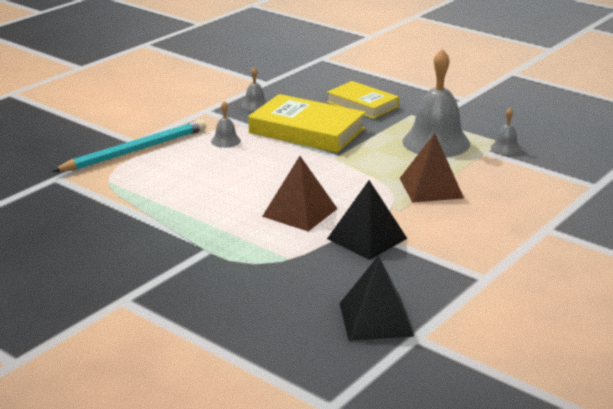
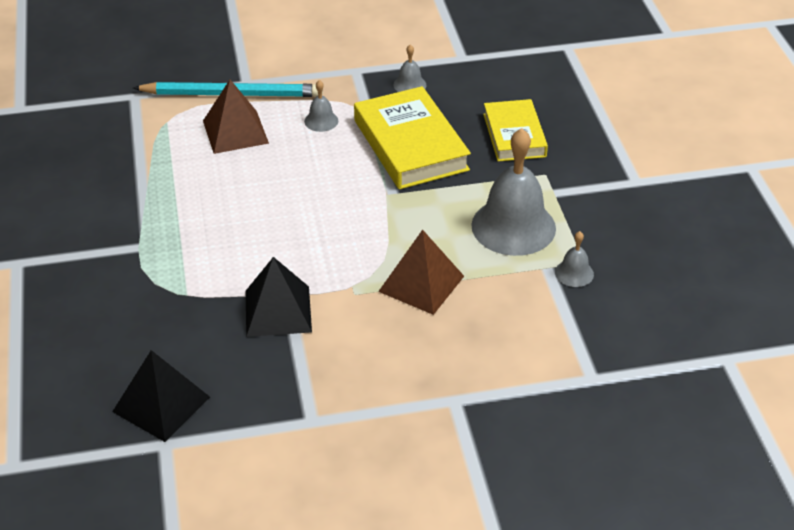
camera: 40 degrees right, 15 degrees up
brown pyramid [262,156,338,231] -> brown pyramid moved to [203,80,269,154]

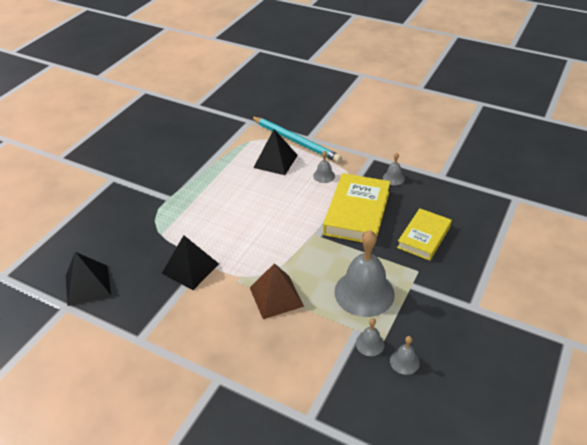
camera: 40 degrees right, 0 degrees up
brown pyramid [203,80,269,154] -> black pyramid [253,129,298,175]
none -> grey bell [390,336,420,375]

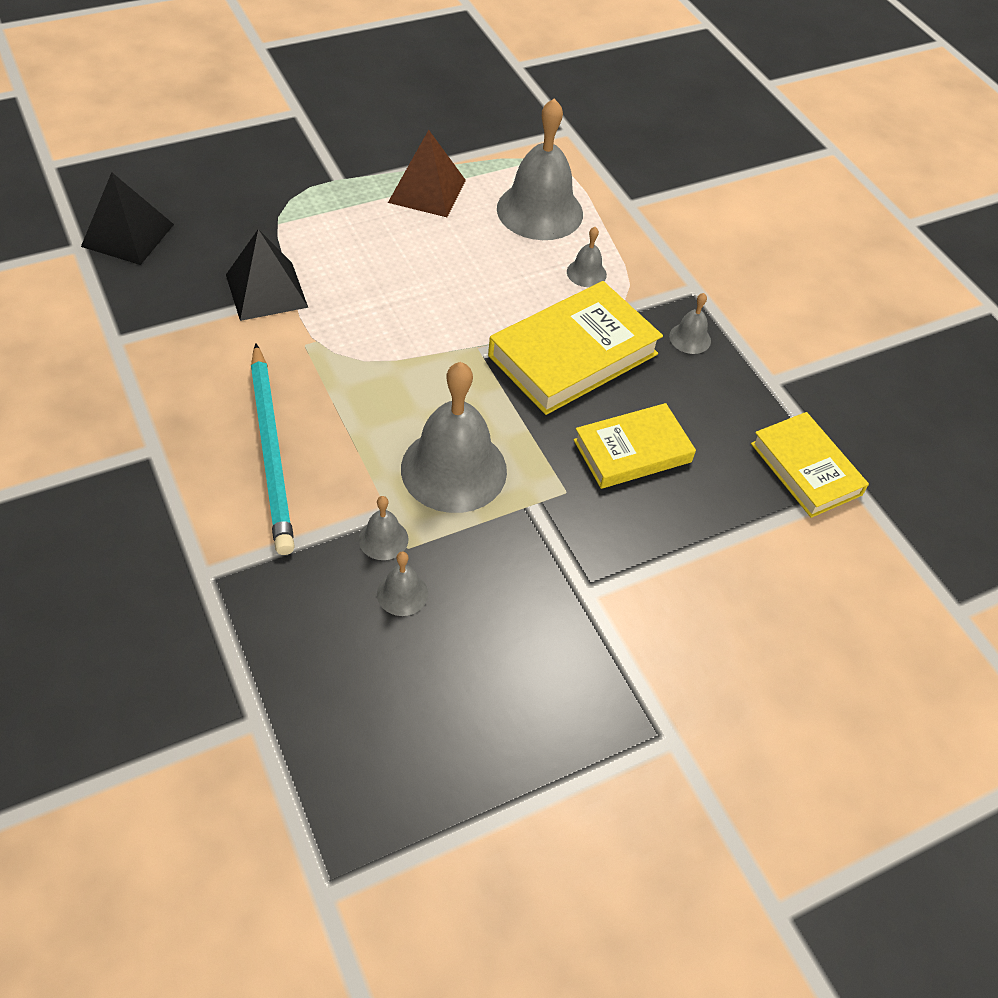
camera: 30 degrees right, 10 degrees up
brown pyramid [250,263,304,319] -> brown pyramid moved to [388,130,466,217]
turquoise pencil [251,116,342,162] -> turquoise pencil moved to [251,343,295,555]
black pyramid [253,129,298,175] -> grey bell [497,98,583,240]
none -> yellow book [751,412,869,518]

